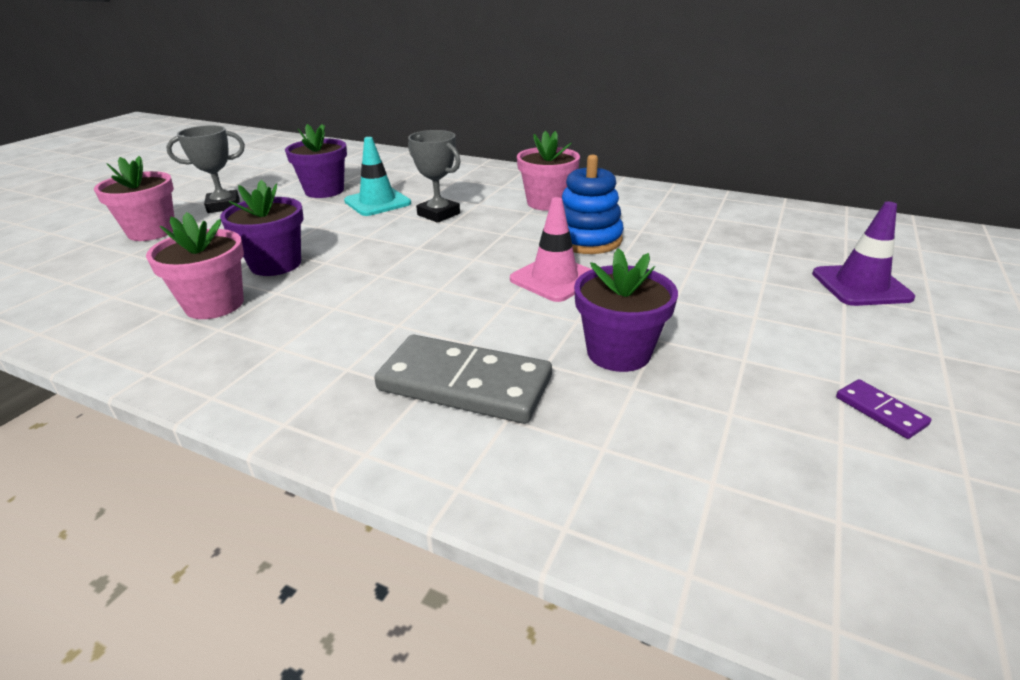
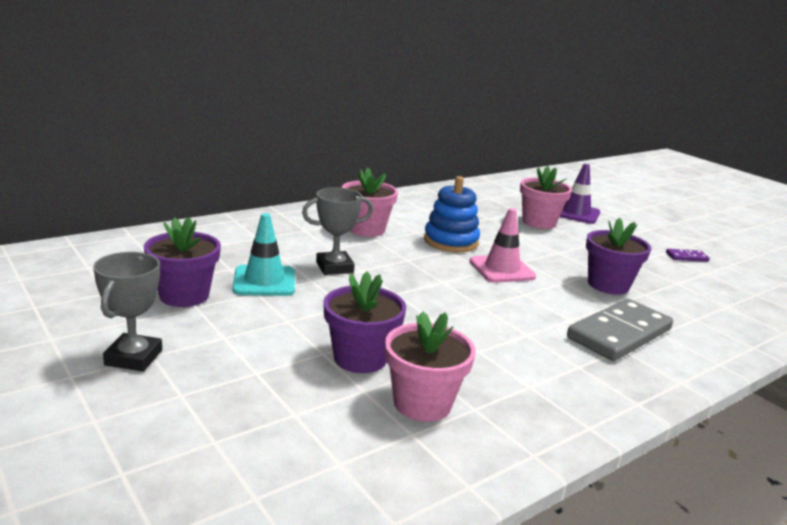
camera: 65 degrees left, 10 degrees down
pink flower pot [94,156,175,241] -> pink flower pot moved to [520,166,572,229]

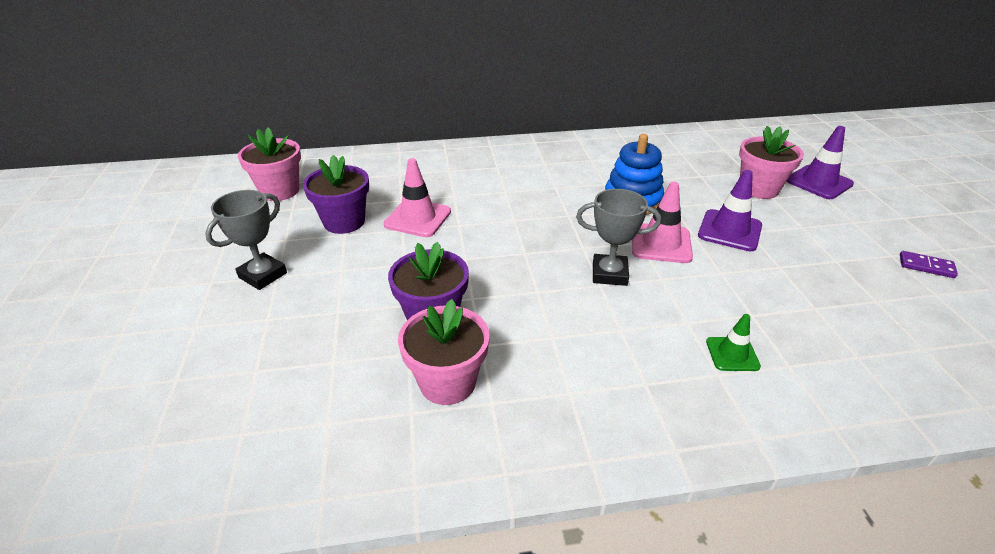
camera: 30 degrees right, 15 degrees up
turquoise traffic cone [232,213,295,296] -> pink traffic cone [383,158,451,237]
grey trophy [302,187,373,275] -> grey trophy moved to [576,189,661,286]
pink flower pot [342,167,398,237] -> pink flower pot moved to [238,127,301,201]
grey domino [567,299,673,361] -> green traffic cone [706,314,761,371]
purple flower pot [586,218,651,294] -> none
none -> purple traffic cone [698,170,762,251]

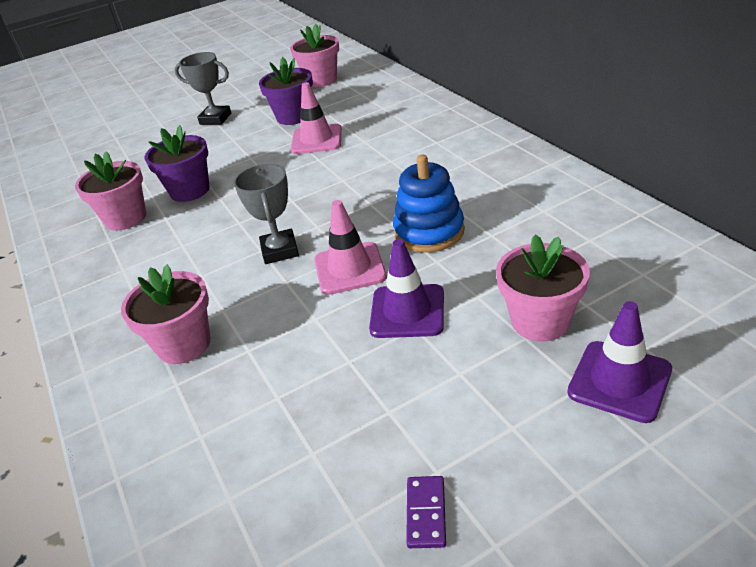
camera: 75 degrees right, 0 degrees up
green traffic cone [706,314,761,371] -> pink flower pot [121,265,210,364]

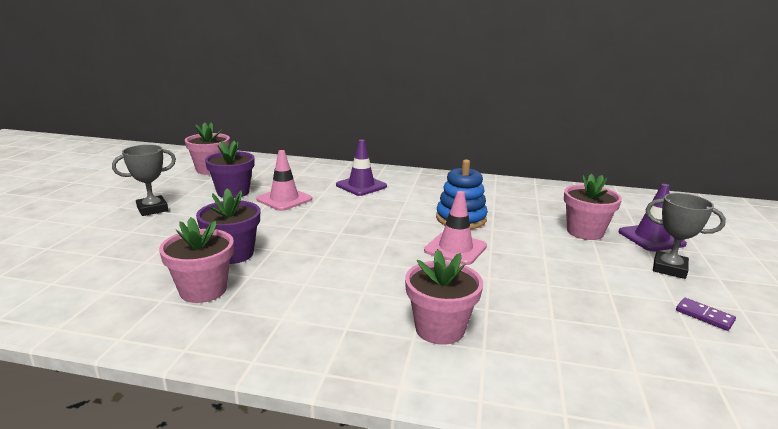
camera: 55 degrees left, 15 degrees down
grey trophy [234,164,299,264] -> grey trophy moved to [646,193,726,279]
purple traffic cone [369,239,444,338] -> purple traffic cone moved to [336,140,387,196]

